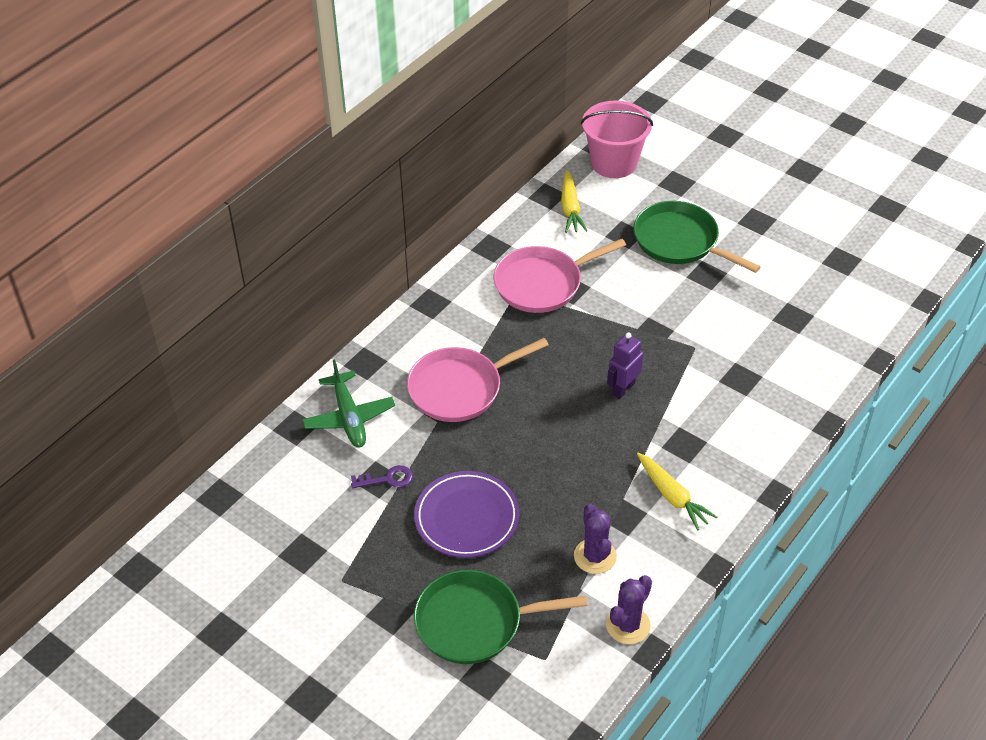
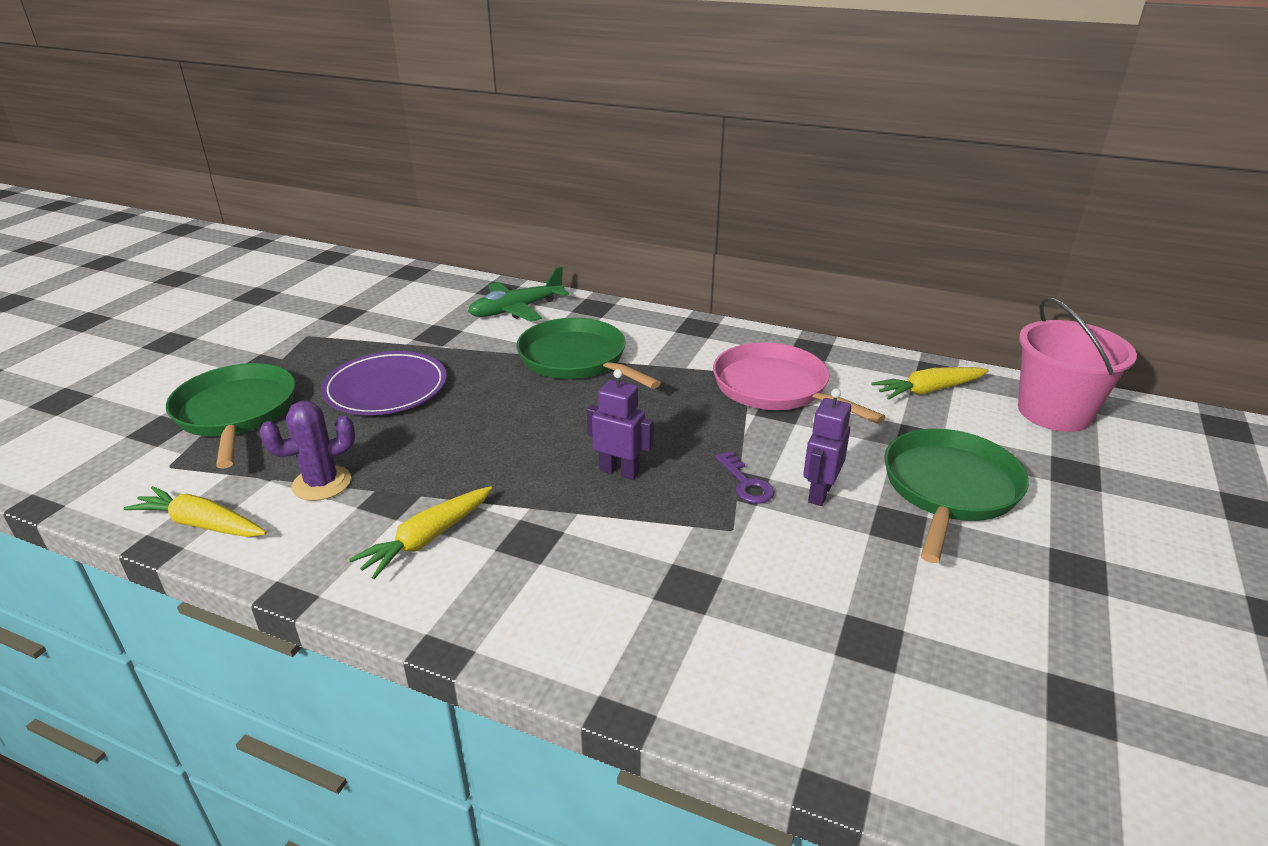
camera: 75 degrees right, 15 degrees down
purple key [351,465,413,488] -> purple key moved to [715,451,774,504]
pink pan [407,338,549,422] -> green pan [517,318,661,389]
purple cactus [606,575,652,644] -> yellow carrot [124,486,267,537]
none -> purple robot [803,389,851,506]

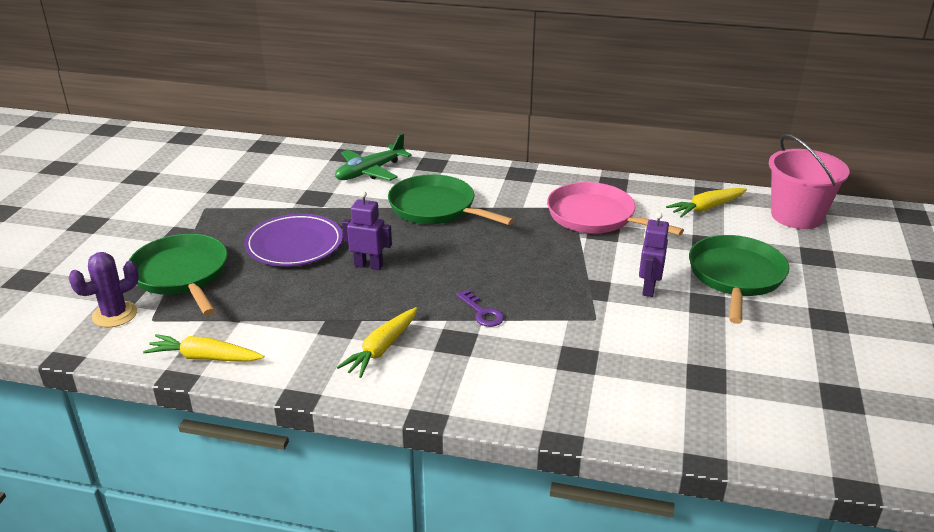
camera: 10 degrees left, 0 degrees up
purple cactus [259,401,355,501] -> purple cactus moved to [68,252,139,327]
purple robot [587,369,654,480] -> purple robot moved to [342,191,392,270]
purple key [715,451,774,504] -> purple key moved to [456,289,504,327]

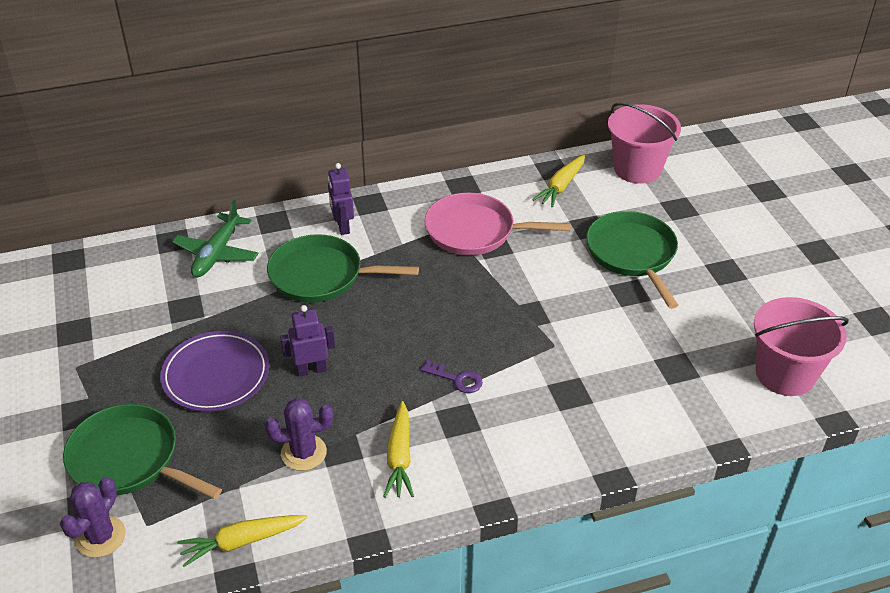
camera: 30 degrees left, 10 degrees up
purple robot [639,212,669,297] -> purple robot moved to [328,163,354,235]
none -> purple cactus [265,398,333,471]
none -> pink bucket [754,297,849,396]

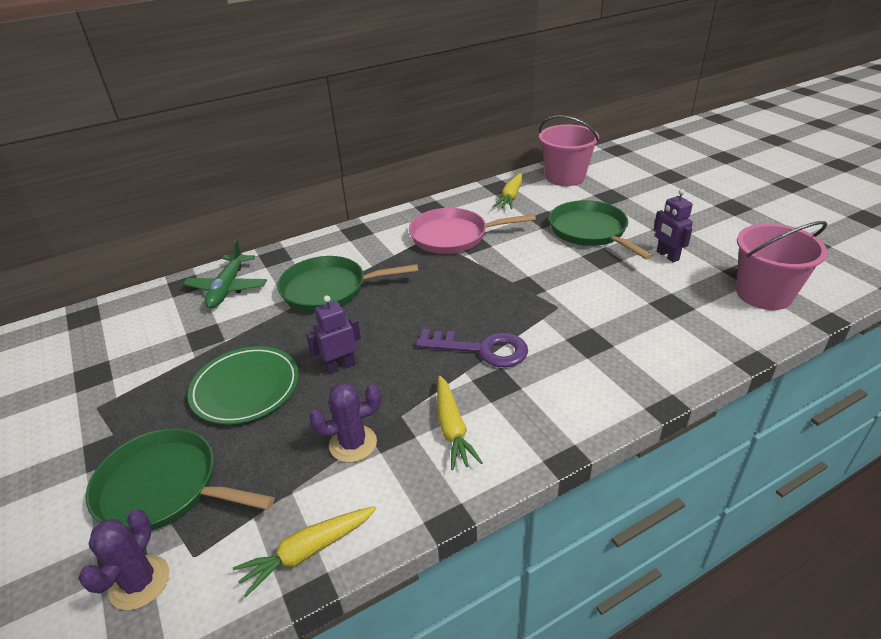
camera: 10 degrees left, 5 degrees down
purple plate [160,331,269,412] -> green plate [187,346,299,424]
purple robot [328,163,354,235] -> purple robot moved to [654,189,693,262]
purple key [420,360,483,393] -> purple key [416,329,528,367], size x1.80

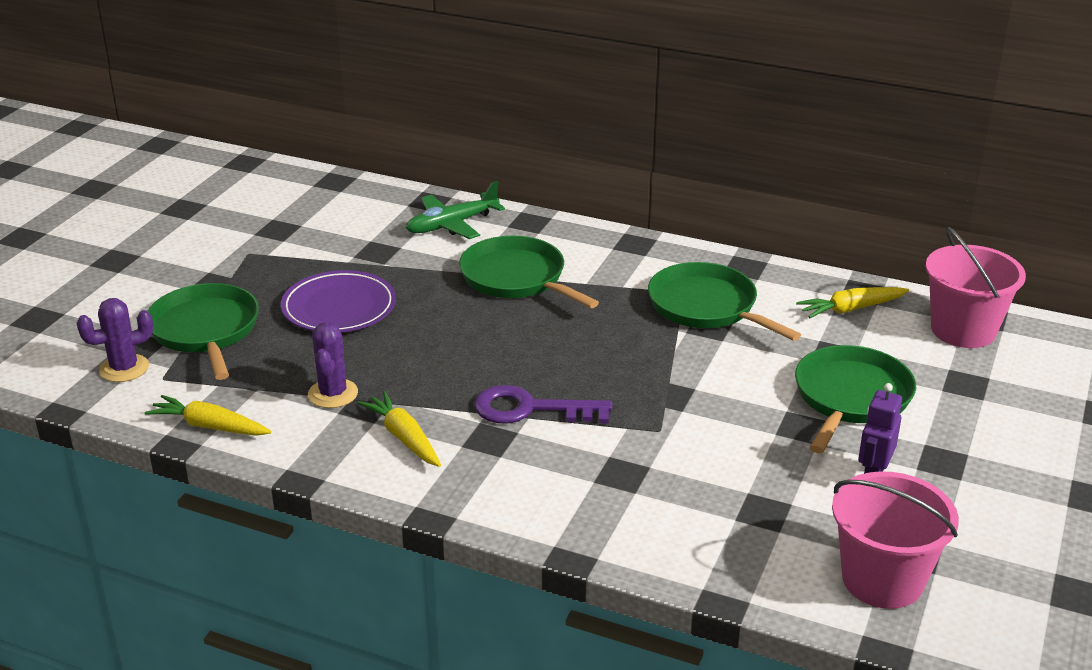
camera: 50 degrees right, 5 degrees down
green plate [187,346,299,424] -> purple plate [281,270,396,332]
purple robot [306,295,361,375] -> none
purple cactus [309,383,381,462] -> purple cactus turned 60 degrees clockwise [308,322,358,408]
pink pan [409,208,536,254] -> green pan [648,262,801,341]
purple key [416,329,528,367] -> purple key turned 120 degrees clockwise [474,385,612,424]
yellow carrot [437,376,483,470] -> yellow carrot turned 105 degrees clockwise [357,391,441,467]

